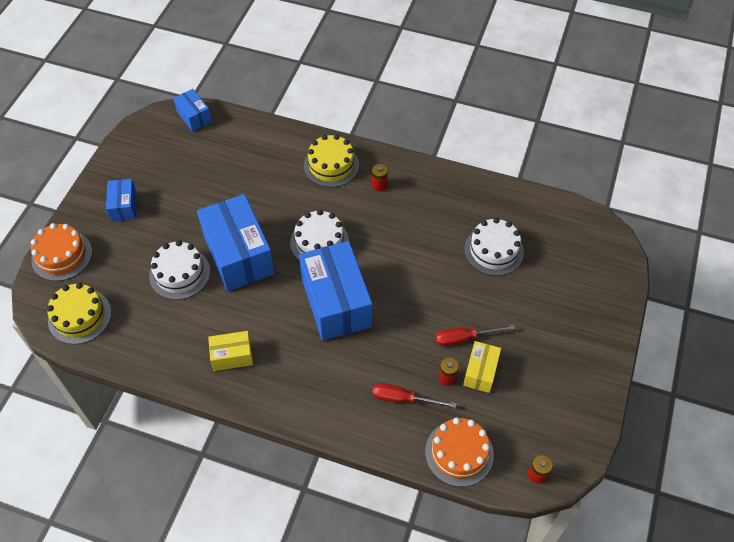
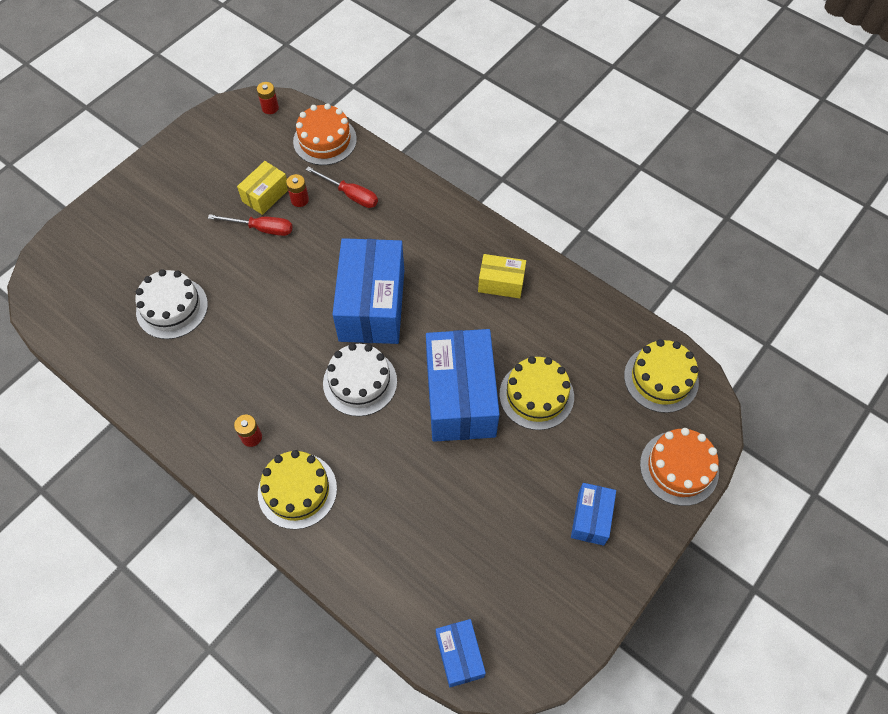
camera: 160 degrees left, 5 degrees up
white cake [149,240,210,300] -> yellow cake [499,356,574,430]

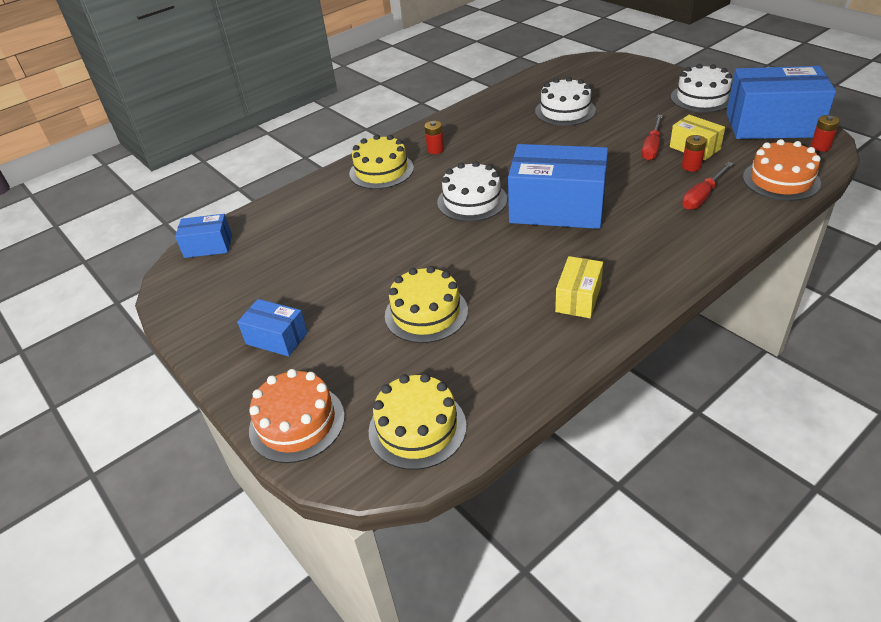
camera: 105 degrees right, 20 degrees down
blue box [426,329,500,442] -> blue box moved to [726,66,836,139]
none -> white cake [671,64,732,113]

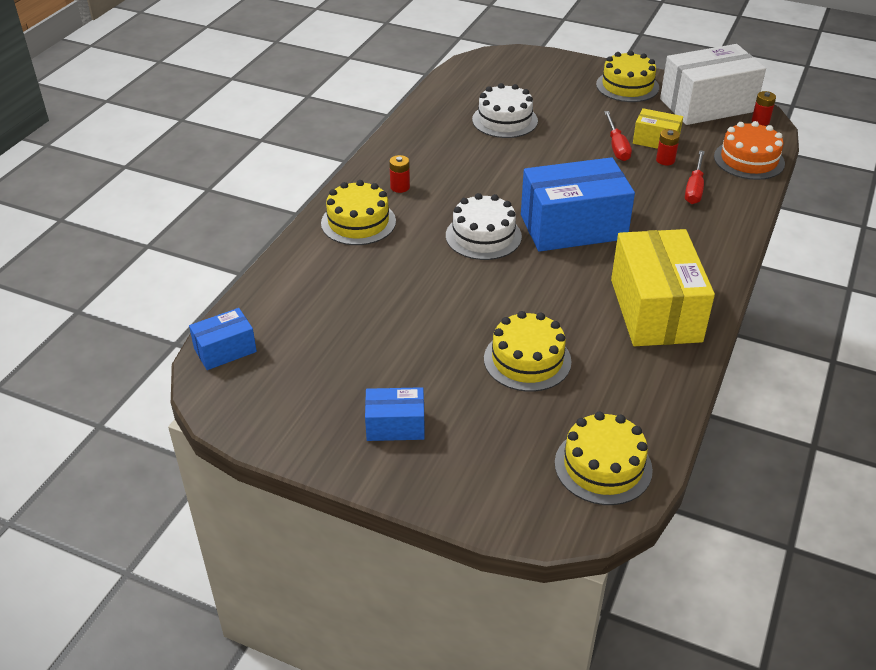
camera: 30 degrees left, 0 degrees up
orange cake [249,369,345,463] -> none
yellow box [555,256,603,318] -> yellow box [611,229,715,346], size x2.01
white cake [671,64,732,113] -> yellow cake [596,51,659,102]
blue box [726,66,836,139] -> white box [660,44,766,125]

